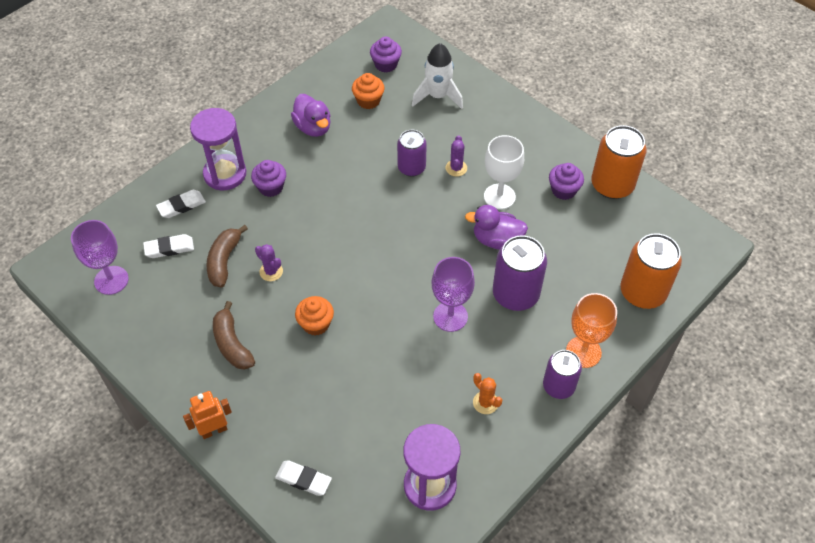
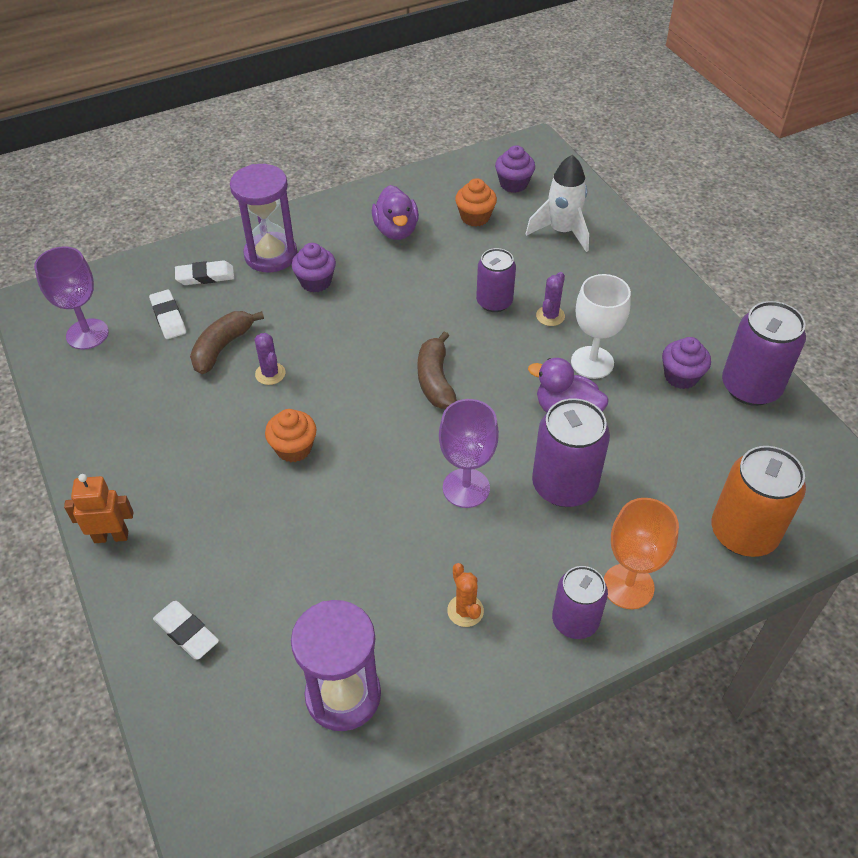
camera: 20 degrees right, 5 degrees down
white eraser [143,234,194,258] -> white eraser turned 60 degrees clockwise [149,289,186,339]
brown banana [213,301,255,370] -> brown banana moved to [418,331,457,409]
orange can [591,125,646,199] -> purple can [722,301,806,406]

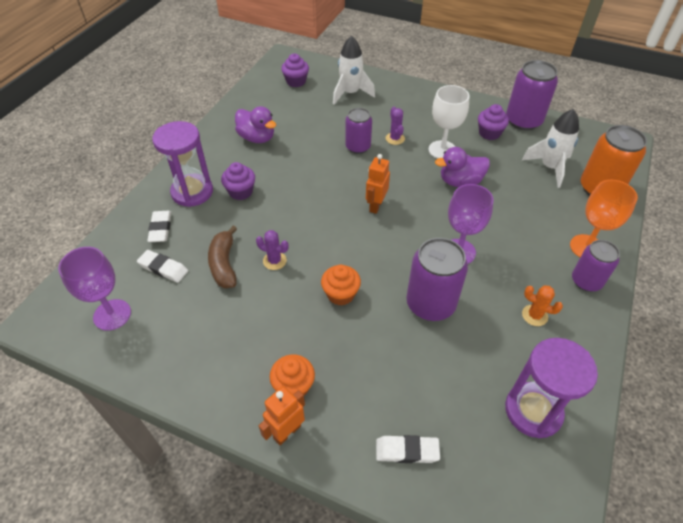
camera: 40 degrees left, 0 degrees up
white eraser [175,260,234,285] -> white eraser turned 45 degrees counterclockwise [147,211,171,242]
brown banana [418,331,457,409] -> orange robot [366,154,390,214]
orange cupcake [455,178,497,227] -> orange cupcake moved to [270,354,315,395]
purple can [532,398,610,507] -> purple can moved to [406,238,468,321]
none -> white rocket [522,109,579,188]

